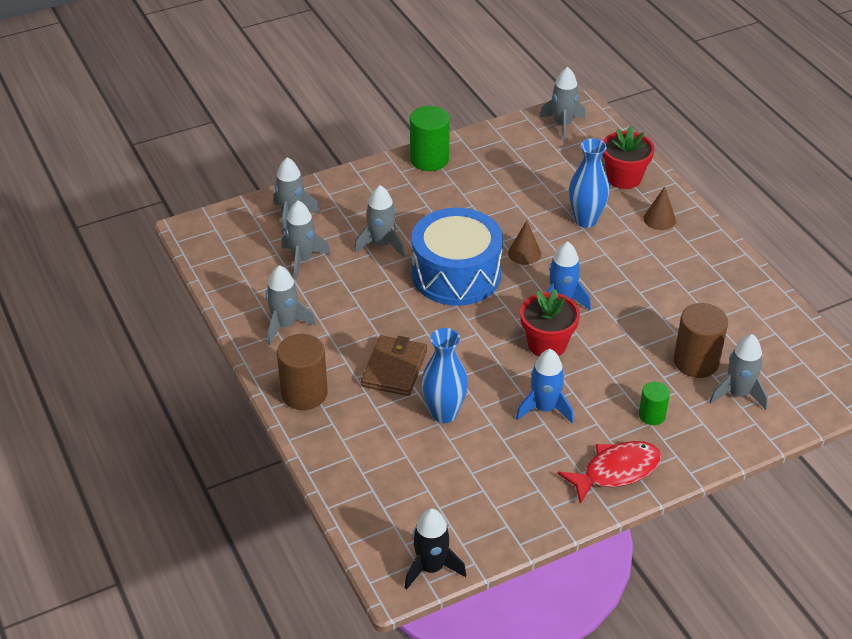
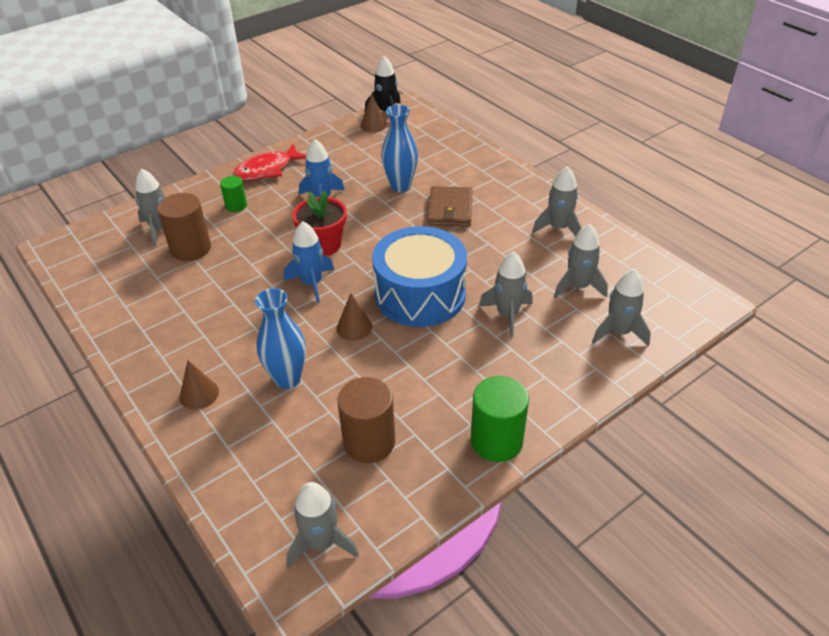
camera: 170 degrees right, 0 degrees up
brown cylinder [277,334,328,410] -> brown cylinder moved to [337,377,395,463]
red flower pot [602,126,655,189] -> none
none -> brown cone [361,94,387,132]

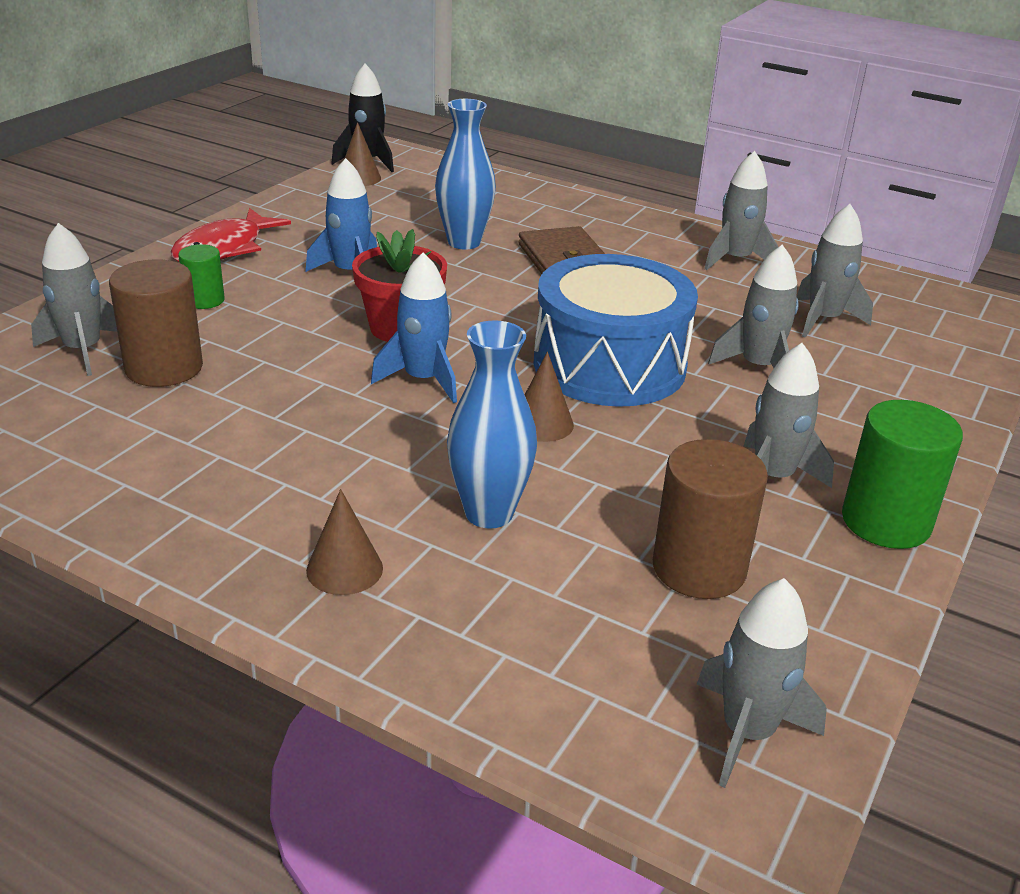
camera: 25 degrees left, 10 degrees down
grey rocket [592,269,651,346] -> grey rocket moved to [744,343,834,488]

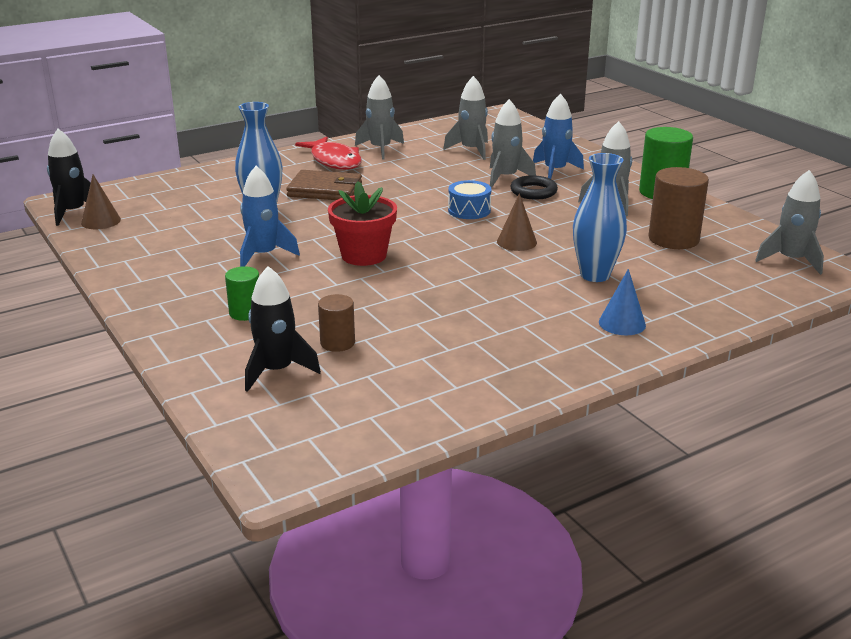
camera: 60 degrees left, 5 degrees down
grey rocket [31,223,117,376] -> black rocket [245,266,321,392]
brown cylinder [109,259,203,387] -> brown cylinder [318,294,355,352], size x0.57
red fish [171,208,291,262] -> red fish moved to [295,137,362,170]
brown cone [306,489,383,595] -> blue cone [599,269,646,335]
blue rocket [371,252,457,403] -> blue rocket moved to [533,93,584,179]
blue drum [533,254,698,407] -> blue drum [448,180,491,219], size x0.43
none -> black ring [510,175,558,200]

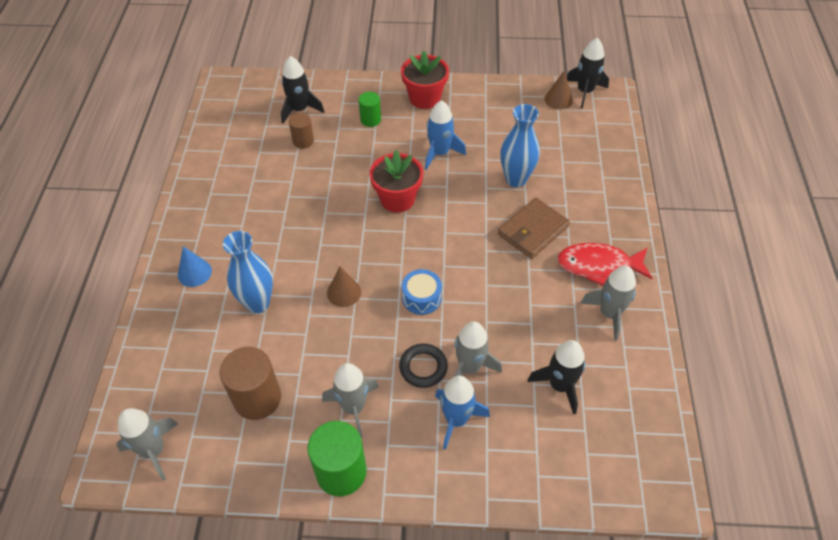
camera: 125 degrees right, 25 degrees up
grey rocket [443,76,488,160] -> black rocket [527,340,586,414]
none -> red flower pot [401,51,449,109]

